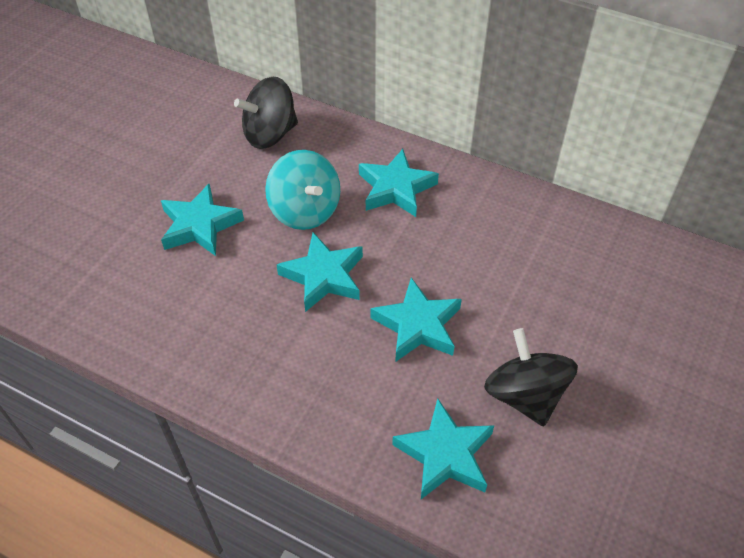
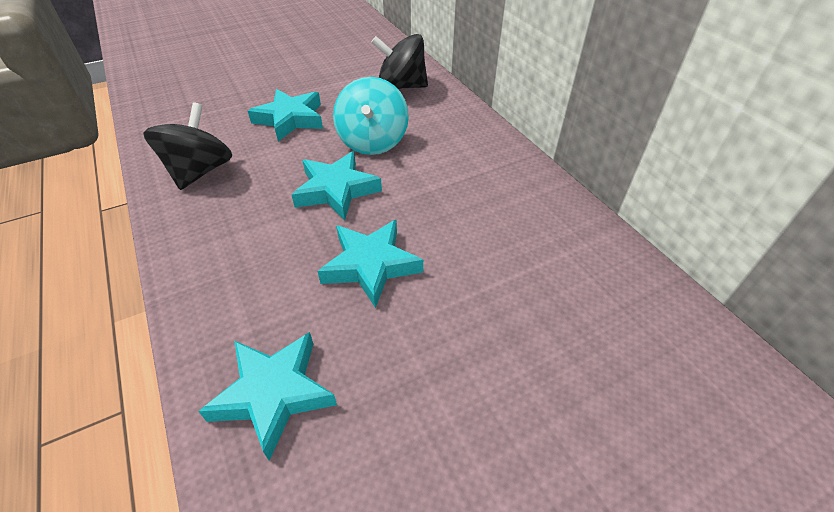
camera: 35 degrees right, 5 degrees down
turquoise star [359,149,439,217] -> none
black spinning top [484,328,578,426] -> black spinning top moved to [143,102,232,190]

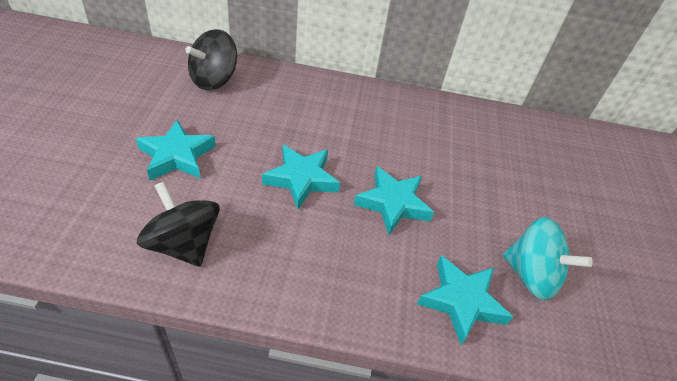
camera: 60 degrees left, 0 degrees up
turquoise spinning top [333,77,409,155] -> turquoise spinning top moved to [503,217,593,300]

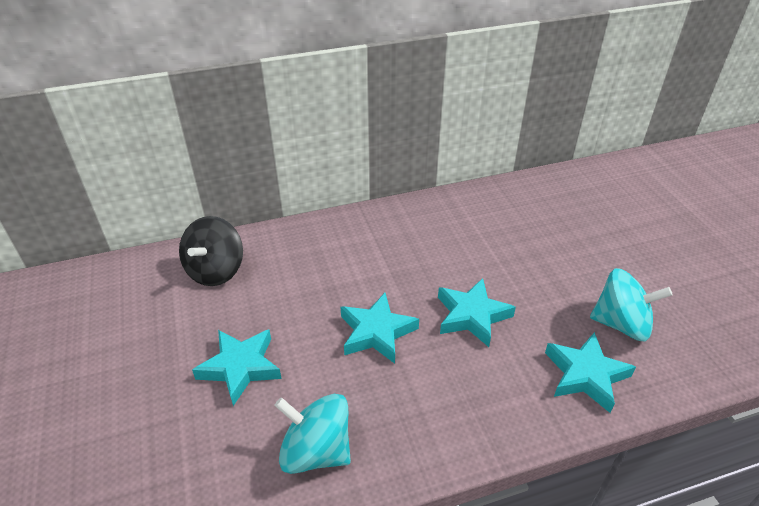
camera: 20 degrees left, 5 degrees down
black spinning top [137,181,220,267] -> turquoise spinning top [274,394,351,474]

